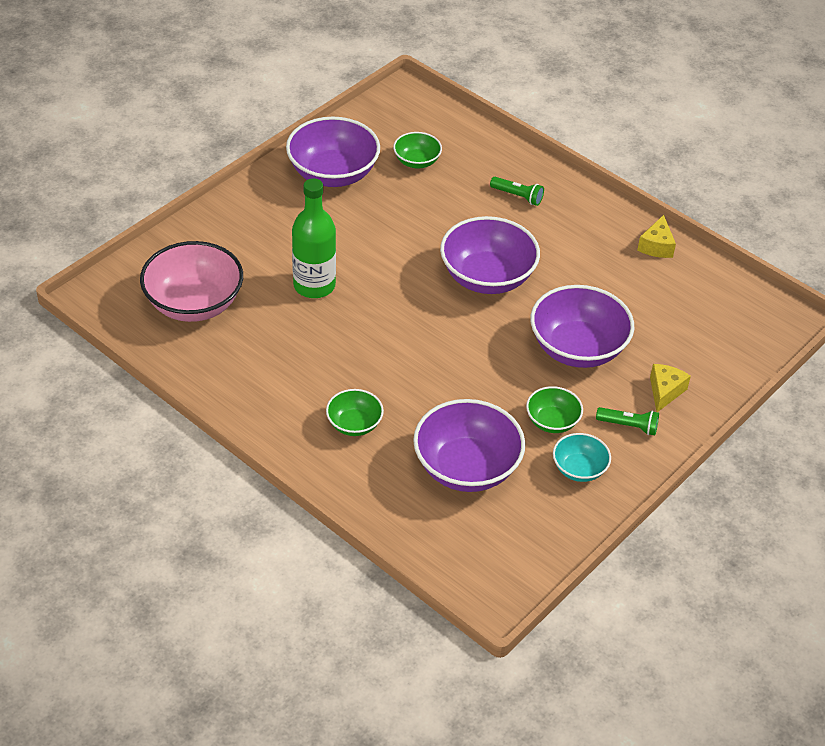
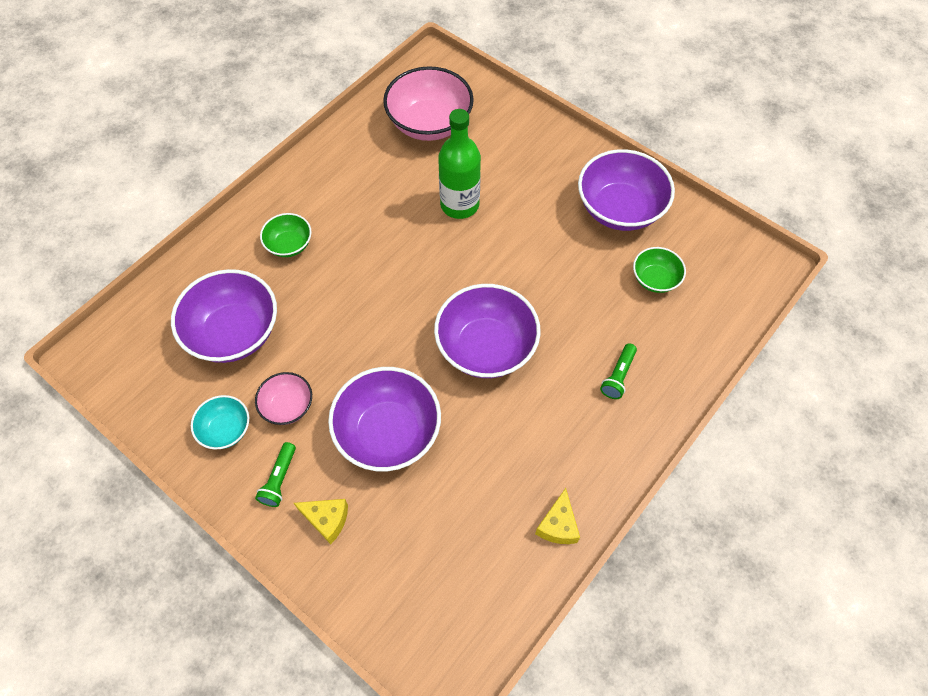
camera: 90 degrees right, 15 degrees up
green bowl [526,386,583,433] -> pink bowl [255,372,312,425]
yellow cheese [637,215,676,258] -> yellow cheese turned 90 degrees counterclockwise [535,488,580,544]

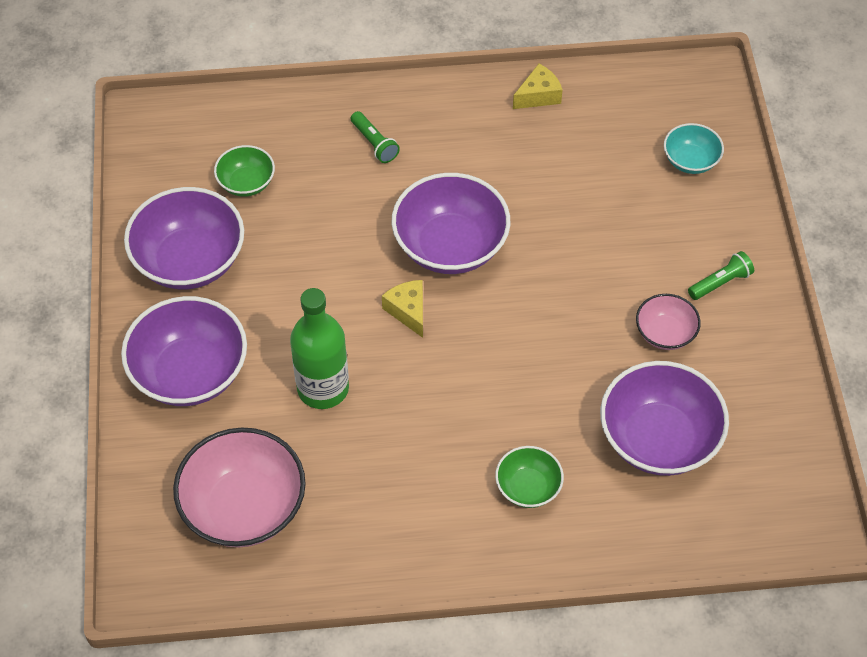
camera: 135 degrees left, 5 degrees down
turquoise bowl [191,395,249,450] -> turquoise bowl moved to [664,123,724,174]
yellow cheese [294,499,348,544] -> yellow cheese moved to [382,280,423,338]
purple bowl [328,367,441,472] -> purple bowl moved to [121,296,247,406]
green flashlight [600,343,637,399] -> green flashlight turned 75 degrees clockwise [351,111,400,163]

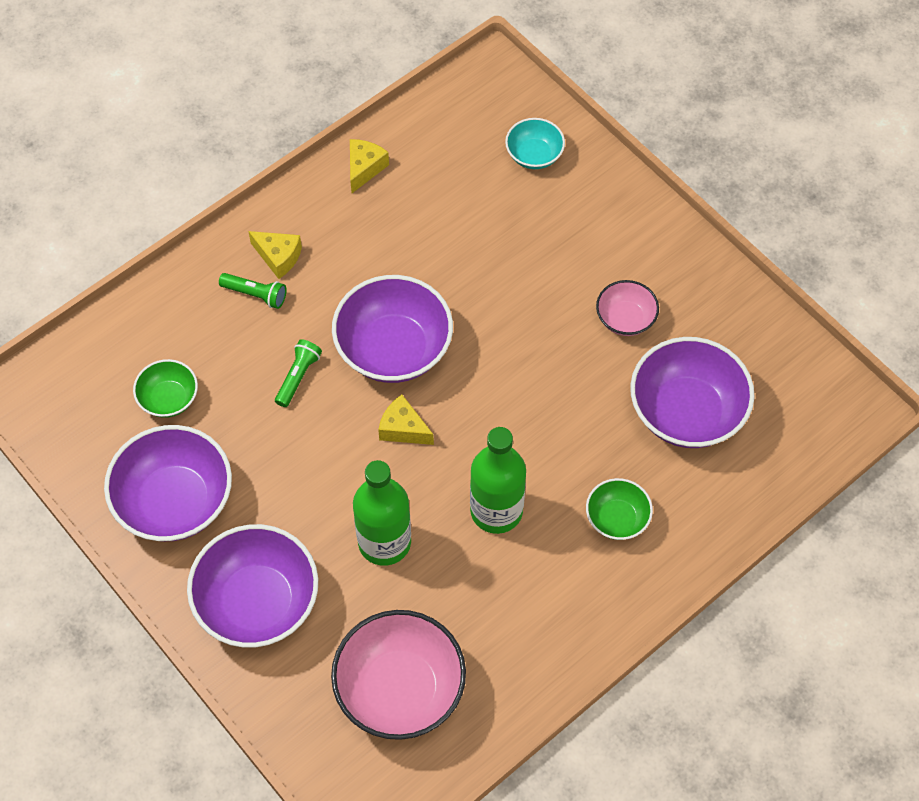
camera: 35 degrees left, 5 degrees up
green flashlight [688,251,754,300] -> green flashlight moved to [275,339,322,407]
none -> yellow cheese [248,231,302,279]
none -> green bottle [470,427,526,534]

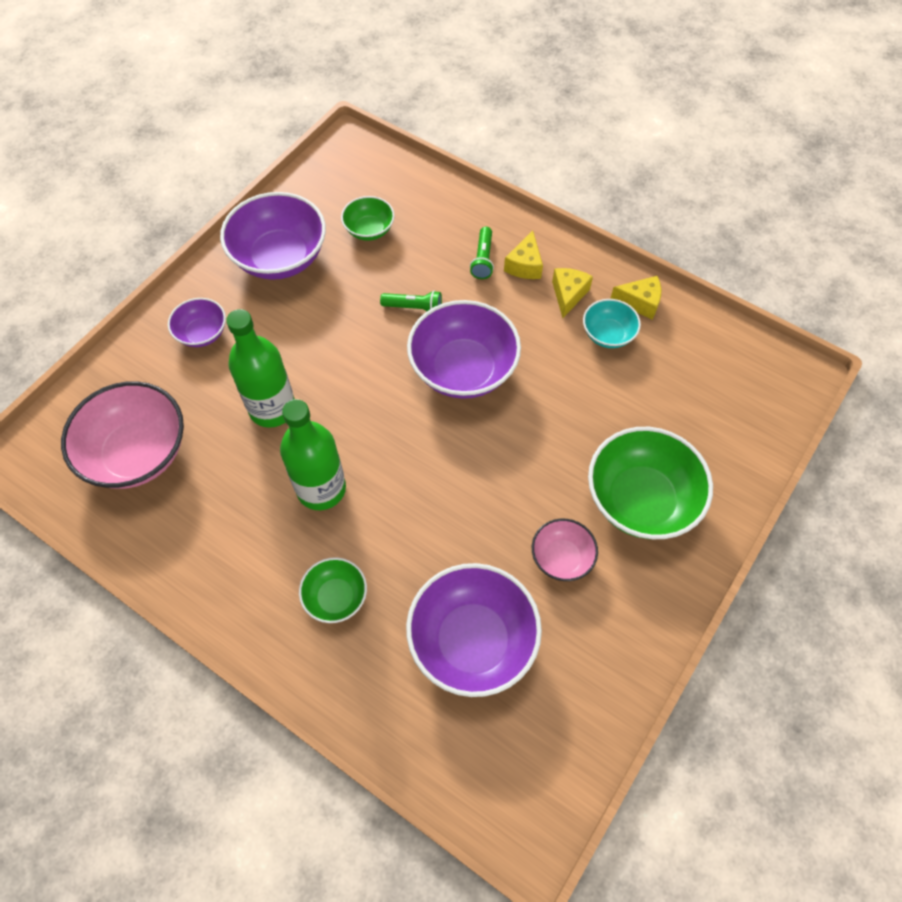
camera: 75 degrees right, 0 degrees up
purple bowl [187,524,318,648] -> purple bowl [168,298,226,347], size x0.53
yellow cheese [378,395,434,445] -> yellow cheese moved to [552,268,593,318]
turquoise bowl [505,118,565,169] -> turquoise bowl moved to [583,299,641,348]
none -> green bowl [588,427,713,539]

